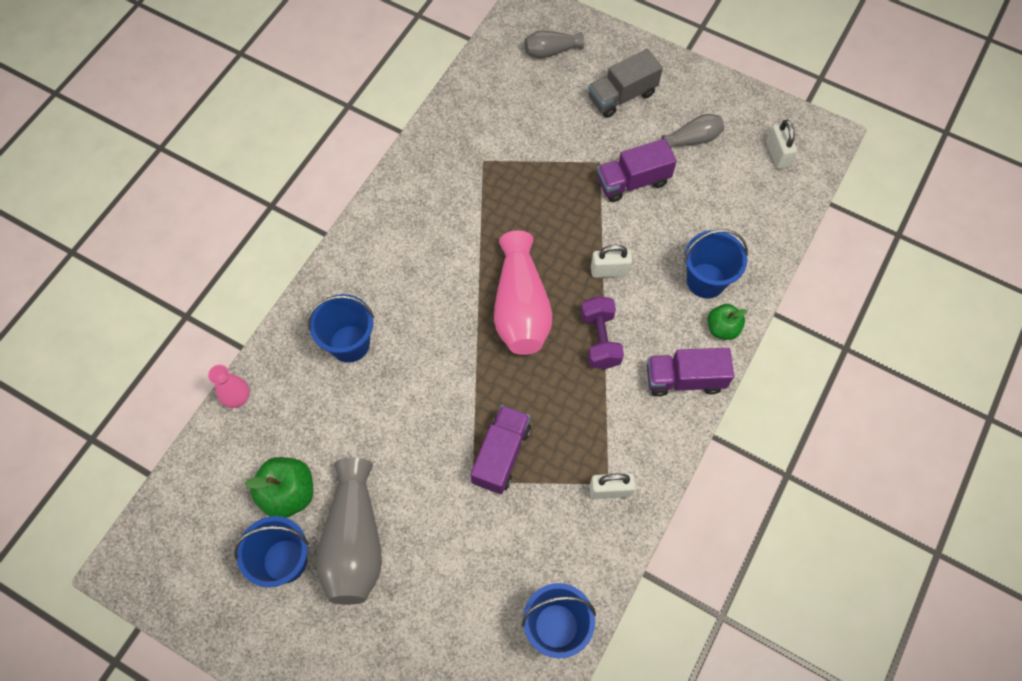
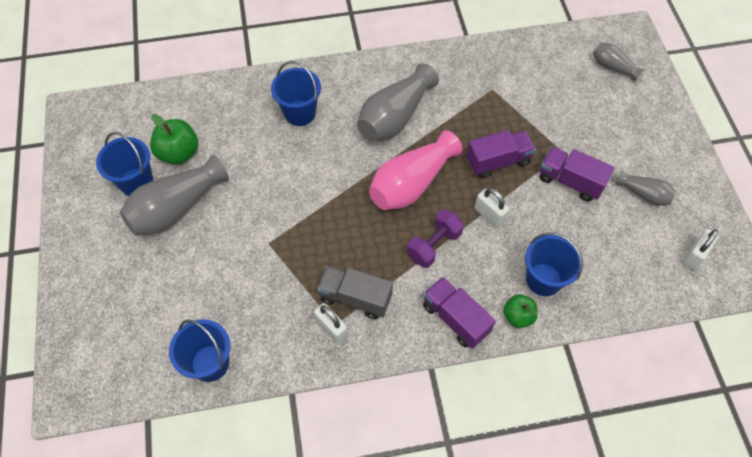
camera: 50 degrees right, 5 degrees down
pink vase [208,365,250,408] -> none
purple truck [470,405,531,494] -> purple truck moved to [466,130,536,179]
grey truck [588,49,663,118] -> grey truck moved to [317,266,393,319]
none -> grey vase [357,63,439,142]

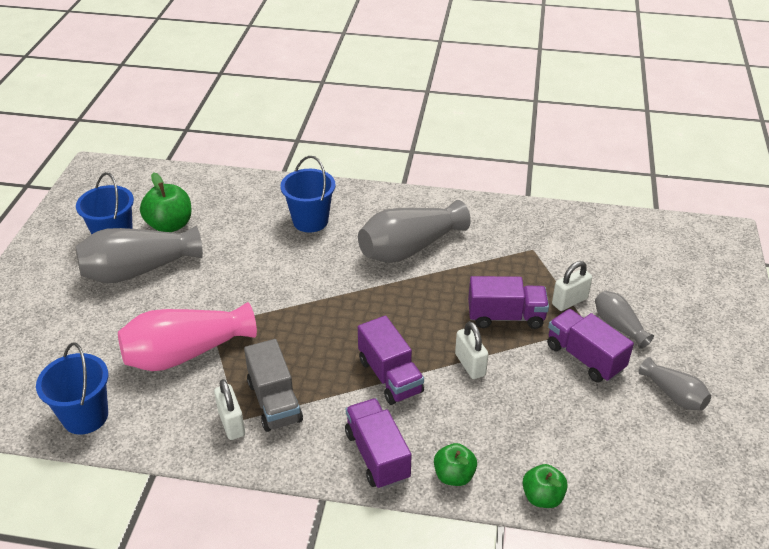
camera: 20 degrees right, 20 degrees down
grey truck [317,266,393,319] -> grey truck turned 150 degrees counterclockwise [244,339,303,432]
pink vase [369,130,462,210] -> pink vase moved to [118,302,257,371]
purple dumbbell [407,209,464,268] -> purple truck [358,316,424,405]
blue bucket [525,232,583,296] -> none
grey vase [593,43,644,81] -> grey vase moved to [595,291,654,349]
white padlock [683,229,719,270] -> white padlock moved to [552,261,592,311]
none -> green apple [522,464,568,508]

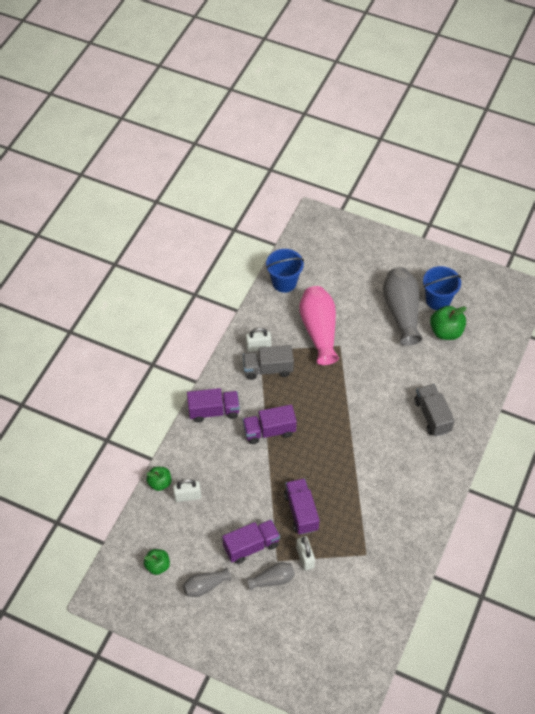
camera: 105 degrees right, 15 degrees up
blue bucket [280,156,336,233] -> grey truck [414,384,455,436]
grey vase [358,200,471,263] -> none
green apple [434,443,477,486] -> green apple moved to [144,549,170,575]
white padlock [455,321,489,379] -> white padlock moved to [173,479,201,502]
purple truck [468,276,549,329] -> purple truck turned 150 degrees clockwise [284,478,319,535]

